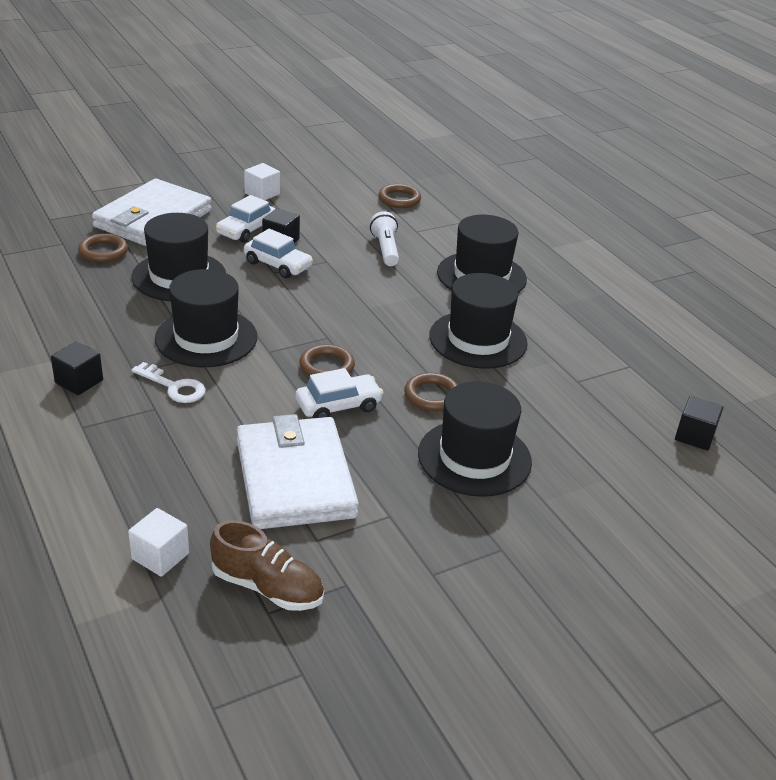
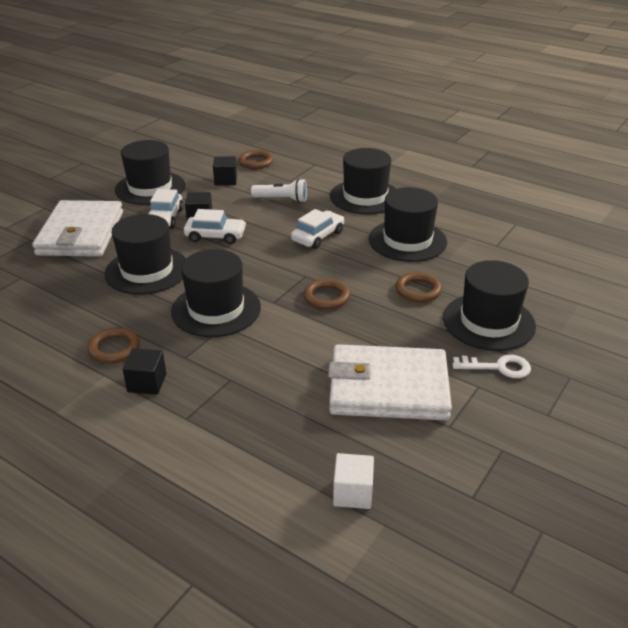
camera: 25 degrees left, 0 degrees up
brown ring [78,233,128,263] -> brown ring moved to [87,327,140,363]
white key [132,362,206,403] -> white key moved to [452,355,531,378]
brown shoe [210,520,324,611] -> none
white wallet [236,414,359,529] -> white wallet turned 45 degrees counterclockwise [328,344,452,420]
white cube [244,163,280,200] -> black hat [115,140,185,205]
white car [296,368,384,418] -> white car moved to [291,209,344,249]
white flashlight [370,211,399,266] -> white flashlight turned 135 degrees clockwise [251,179,307,203]
black cube [675,396,723,451] -> black cube moved to [213,156,237,185]

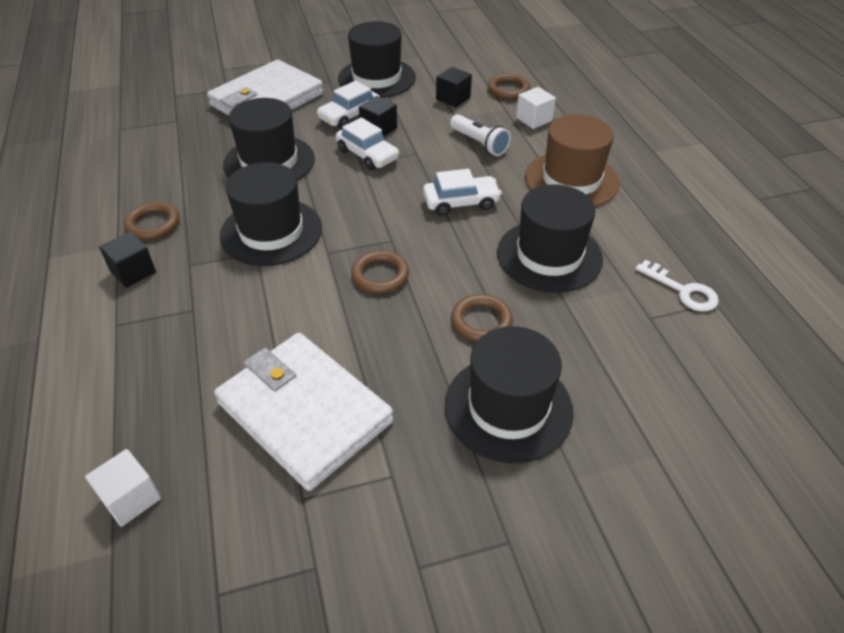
camera: 40 degrees right, 10 degrees up
black hat [330,148,396,214] -> brown hat [525,114,619,207]
white key [452,355,531,378] -> white key moved to [636,260,719,312]
none -> white cube [516,87,556,129]

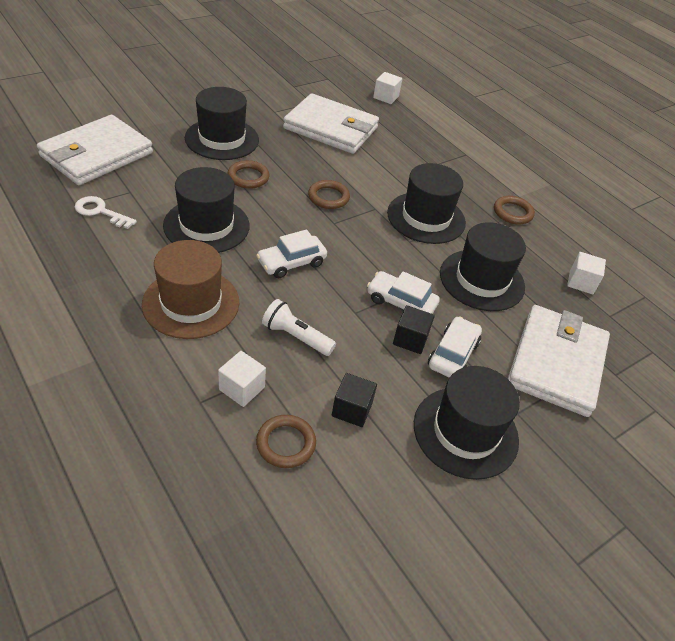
camera: 155 degrees right, 0 degrees up
black cube [99,232,156,288] -> none
none -> white wallet [37,115,153,185]
none -> white cube [567,252,606,294]

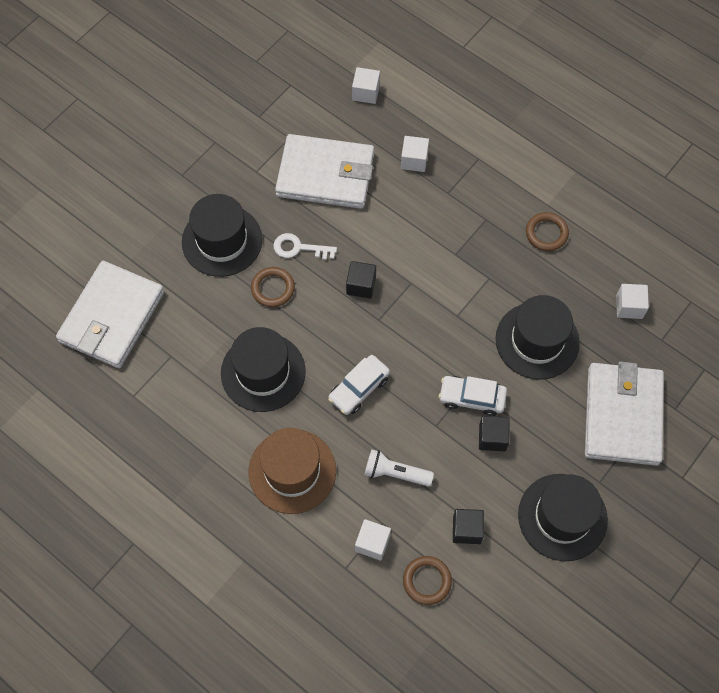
camera: 10 degrees left, 20 degrees up
white key [75,196,137,229] -> white key moved to [273,233,337,260]
brown ring [308,180,350,209] -> black cube [346,261,376,299]
black hat [387,163,466,244] -> none
white car [428,316,482,378] -> none
none -> white cube [401,136,429,172]

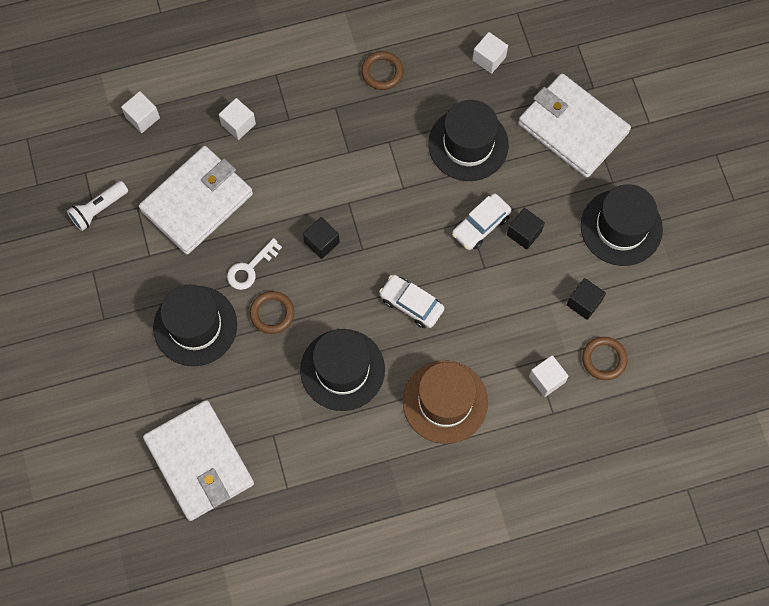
camera: 55 degrees left, 5 degrees up
white car [328,355,390,415] -> white car turned 135 degrees clockwise [379,275,444,328]
white flashlight [365,449,434,487] -> white flashlight moved to [67,181,128,231]

